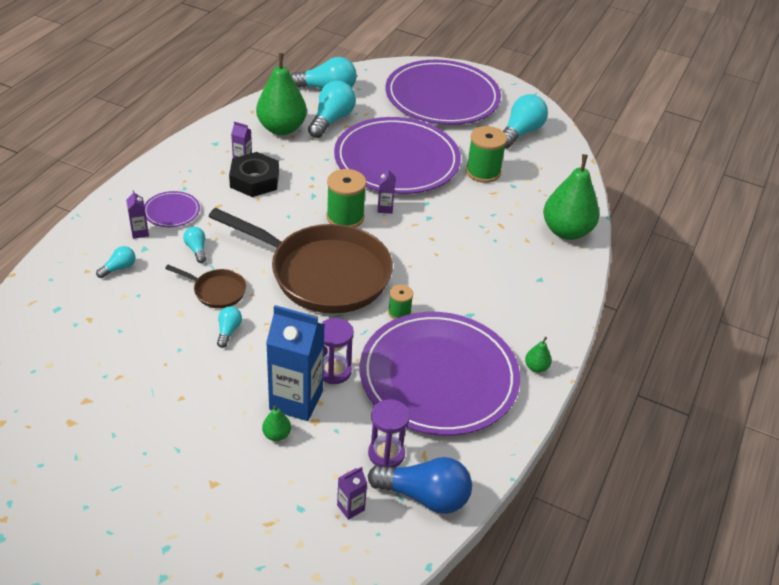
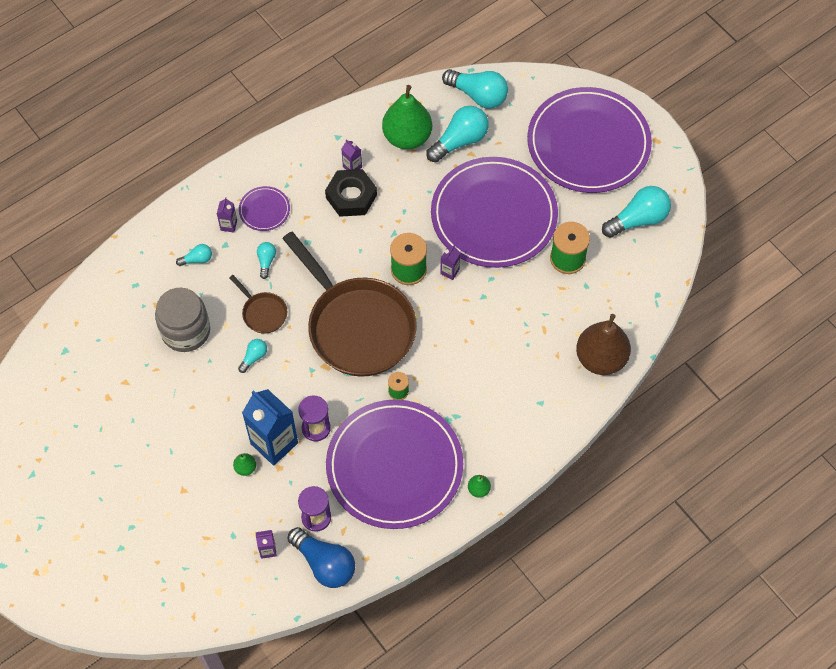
camera: 30 degrees right, 20 degrees up
green pear [543,154,600,240] -> brown pear [576,314,631,375]
none -> grey jar [155,288,210,352]

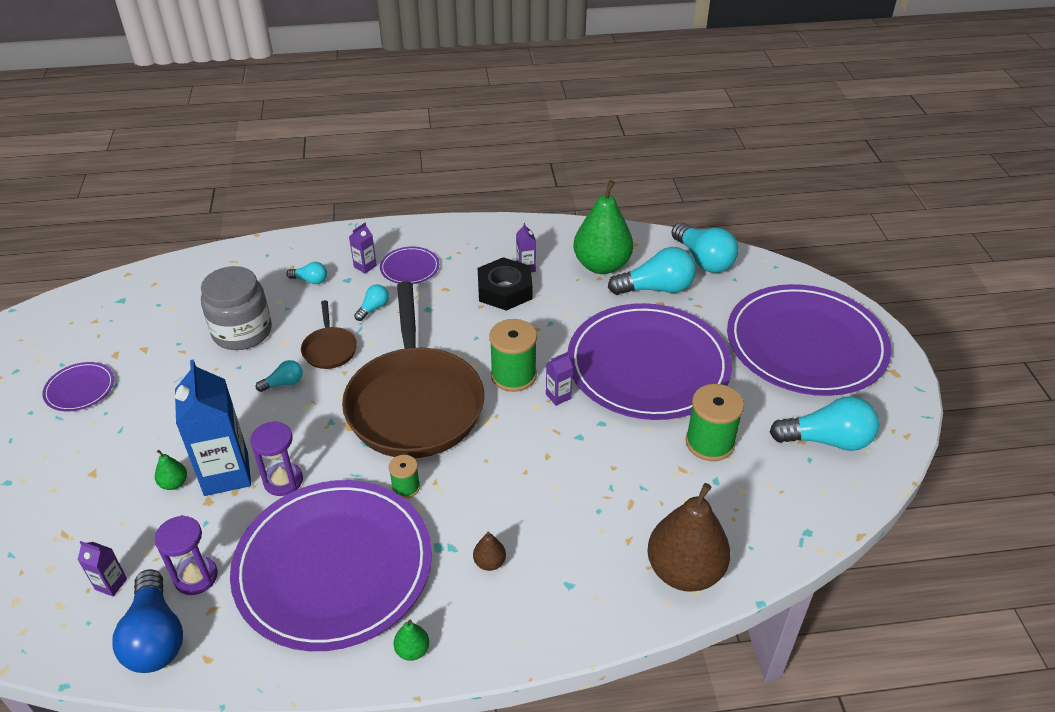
camera: 30 degrees right, 20 degrees down
none -> purple plate [42,362,114,411]
none -> brown pear [473,532,506,571]

